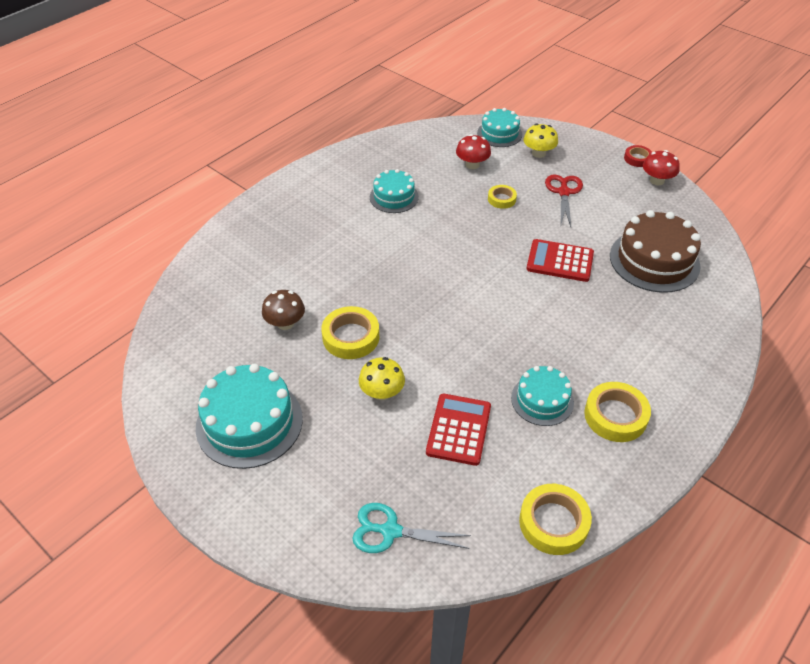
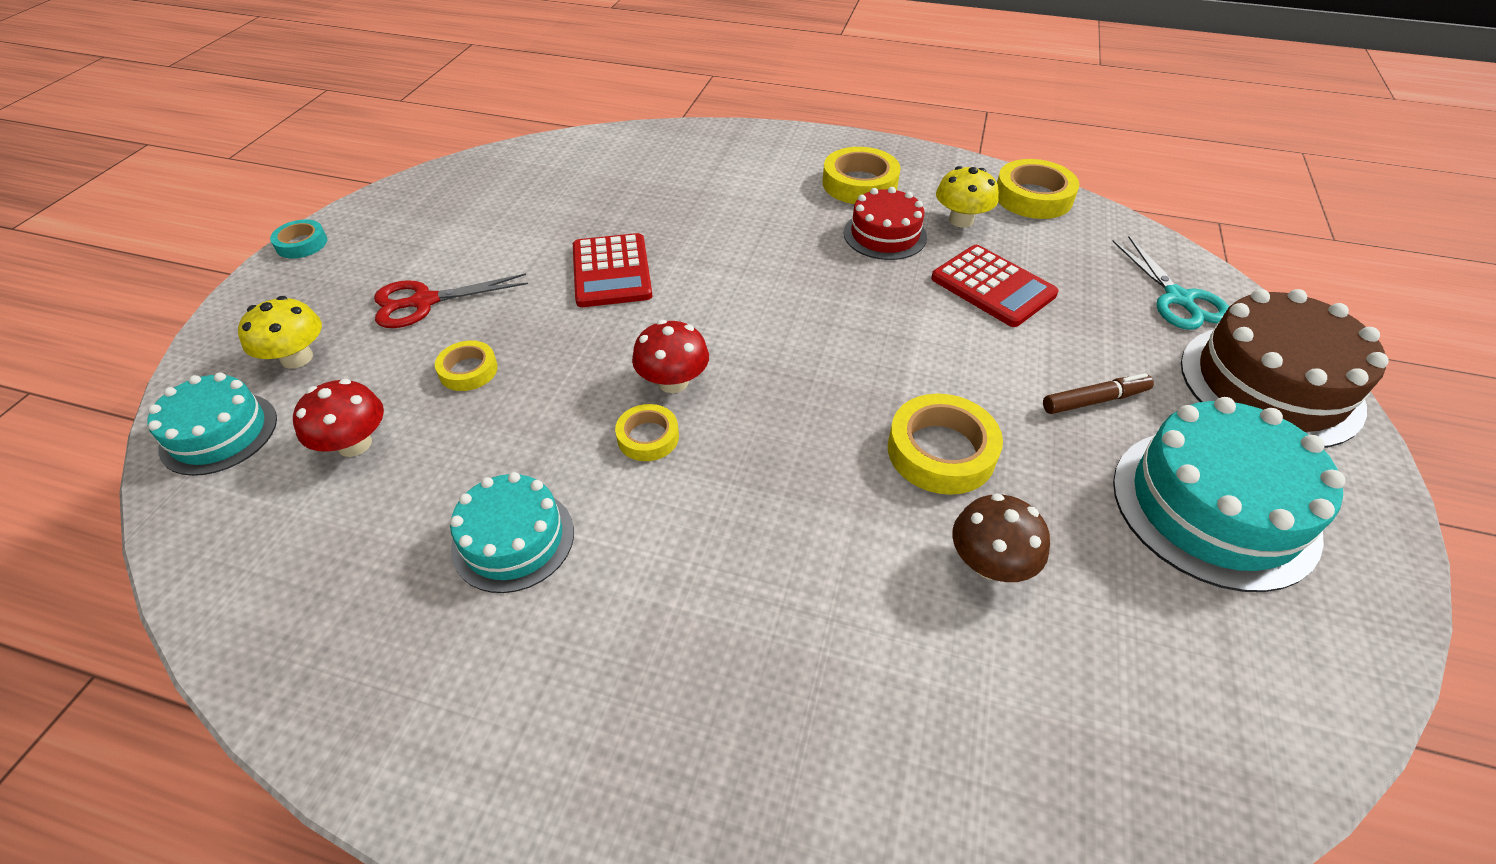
camera: 115 degrees left, 0 degrees up
yellow mushroom [359,357,405,400] -> yellow mushroom moved to [936,166,999,227]
red calculator [426,394,491,466] -> red calculator turned 120 degrees counterclockwise [931,245,1058,327]
turquoise cake [511,366,574,426] -> red cake [844,187,927,260]
brown cake [610,210,701,293] -> brown cake moved to [1181,289,1389,448]
red tape [624,145,652,167] -> turquoise tape [270,219,327,258]
red mushroom [643,150,680,185] -> red mushroom moved to [632,320,709,393]
none -> yellow tape [615,404,679,461]
none -> brown marker [1043,373,1154,414]

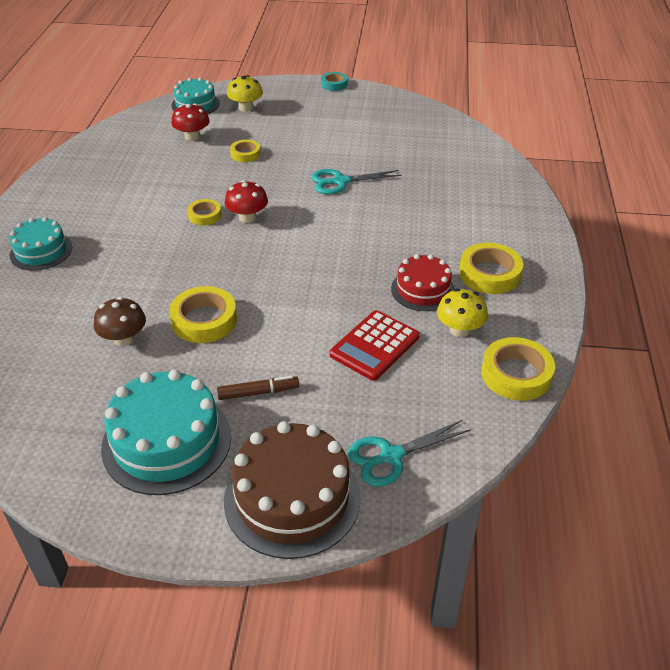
camera: 80 degrees right, 5 degrees down
red scissors [374,273,528,328] -> none
turquoise cake [450,472,574,593] -> turquoise cake moved to [10,217,72,271]
red calculator [573,233,653,307] -> turquoise scissors [311,169,402,194]
brown marker [1043,373,1154,414] -> brown marker turned 75 degrees counterclockwise [217,376,299,400]

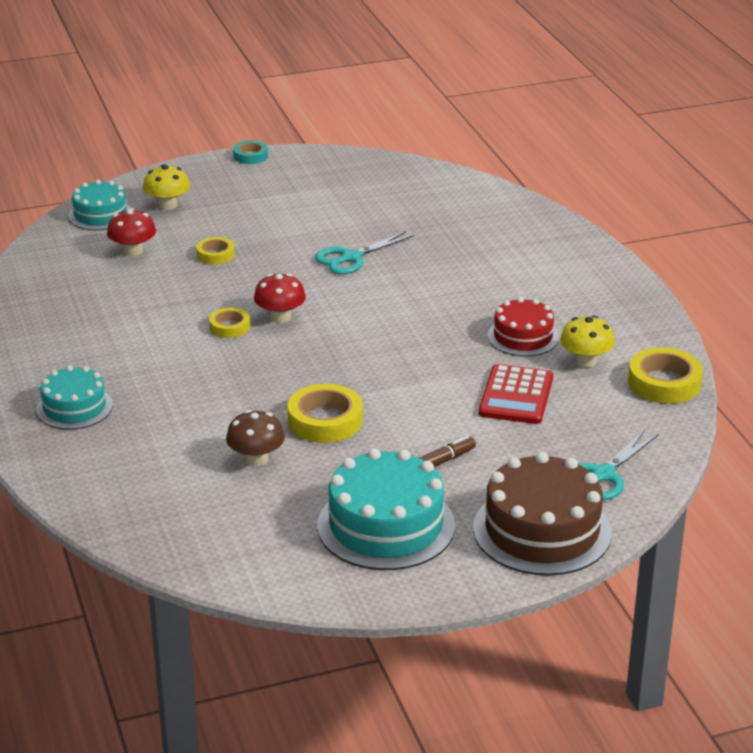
camera: 25 degrees left, 10 degrees down
yellow tape [459,243,523,294] -> none

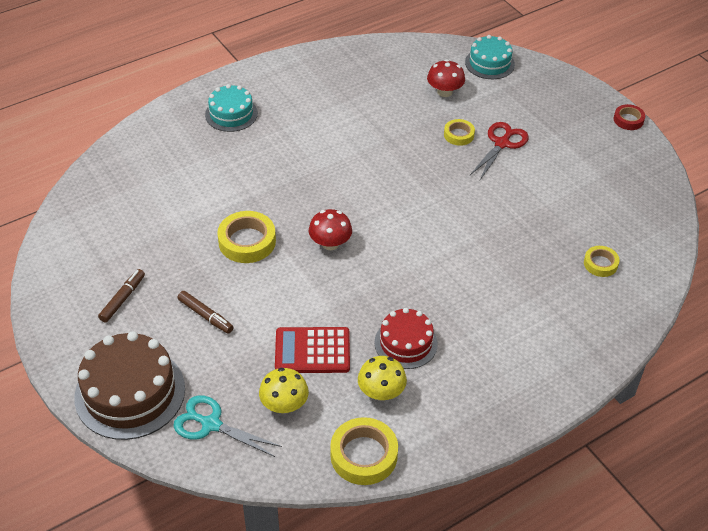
camera: 75 degrees right, 15 degrees up
yellow mushroom [143,164,190,210] -> yellow mushroom moved to [259,368,309,414]
yellow tape [209,308,250,338] -> yellow tape moved to [584,246,620,277]
brown mushroom [226,410,285,466] -> none
turquoise tape [233,141,268,164] -> red tape [614,104,645,130]
red mushroom [254,273,306,323] -> red mushroom moved to [309,209,352,250]
turquoise scissors [315,231,414,274] -> none
turquoise cake [317,448,455,570] -> brown marker [98,269,145,323]
none -> red scissors [470,122,529,180]

